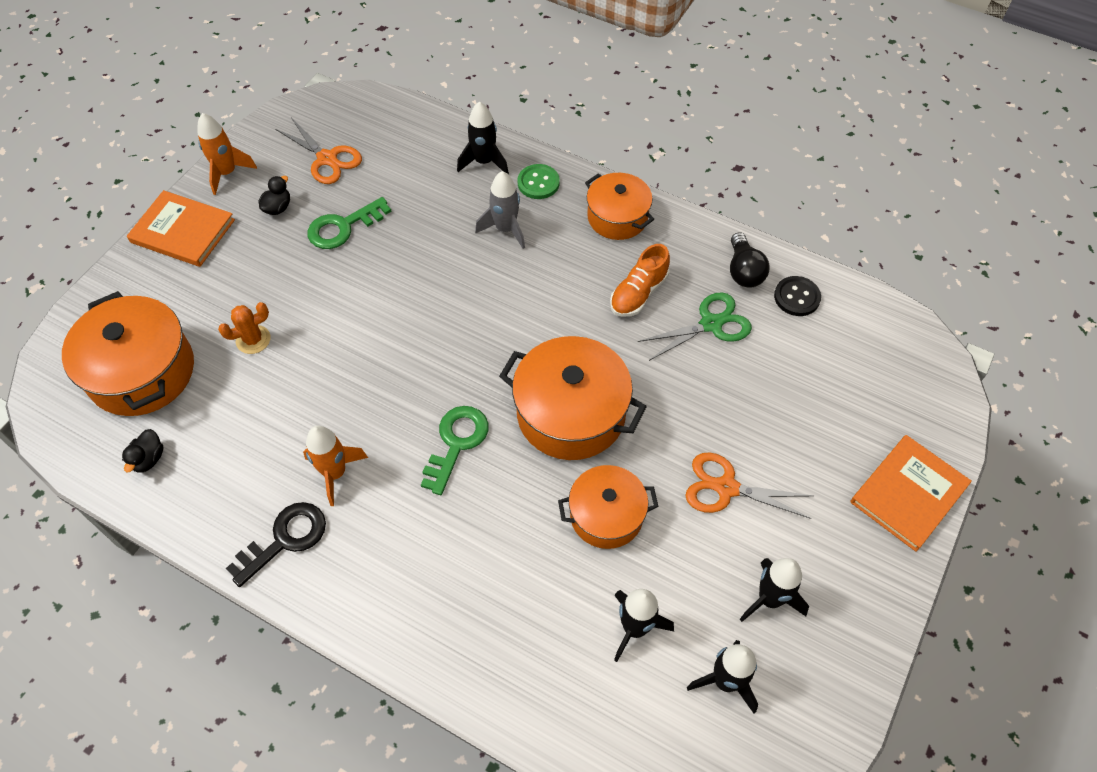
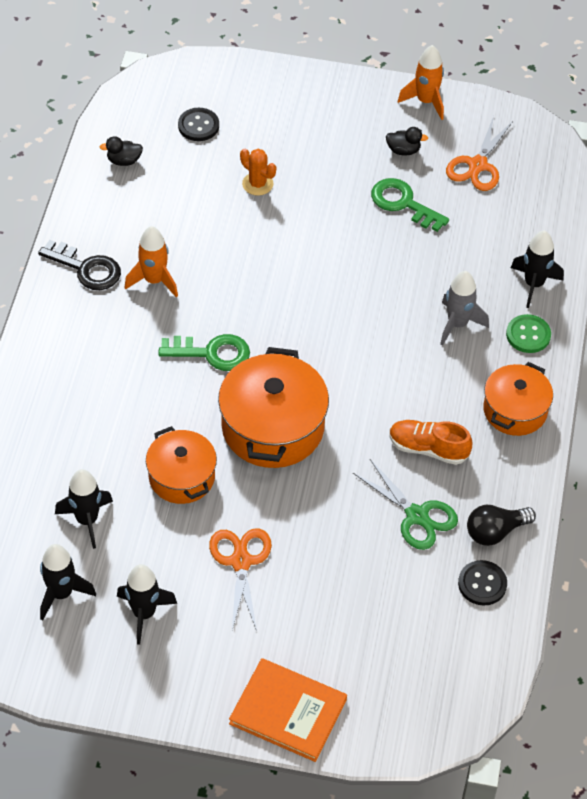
camera: 70 degrees right, 5 degrees down
orange pot [62,291,194,416] -> black button [178,108,219,141]
orange book [127,190,235,267] -> none

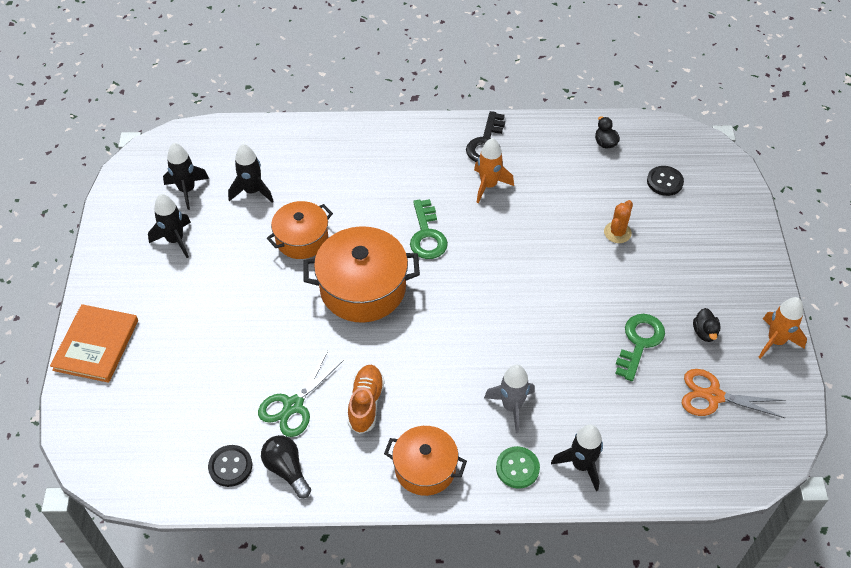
camera: 80 degrees right, 0 degrees up
orange scissors [209,528,272,631] -> none

